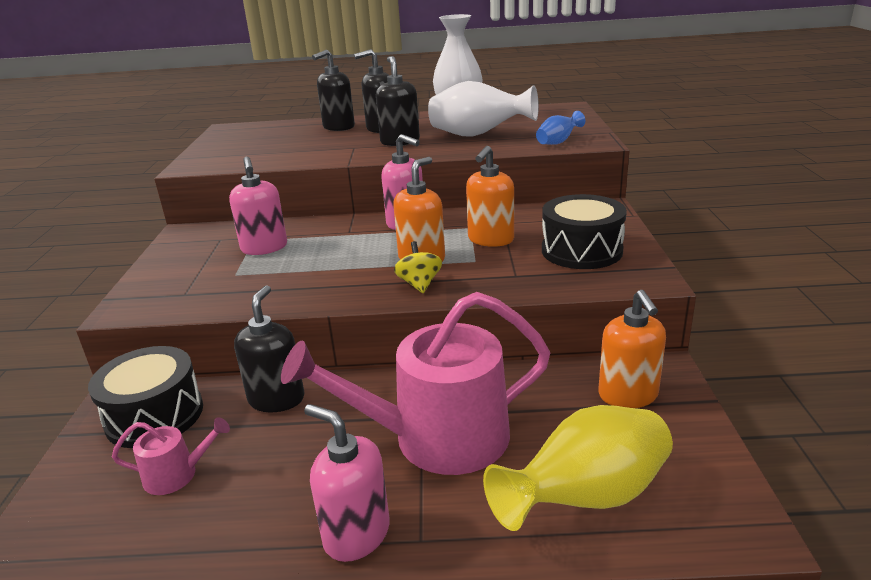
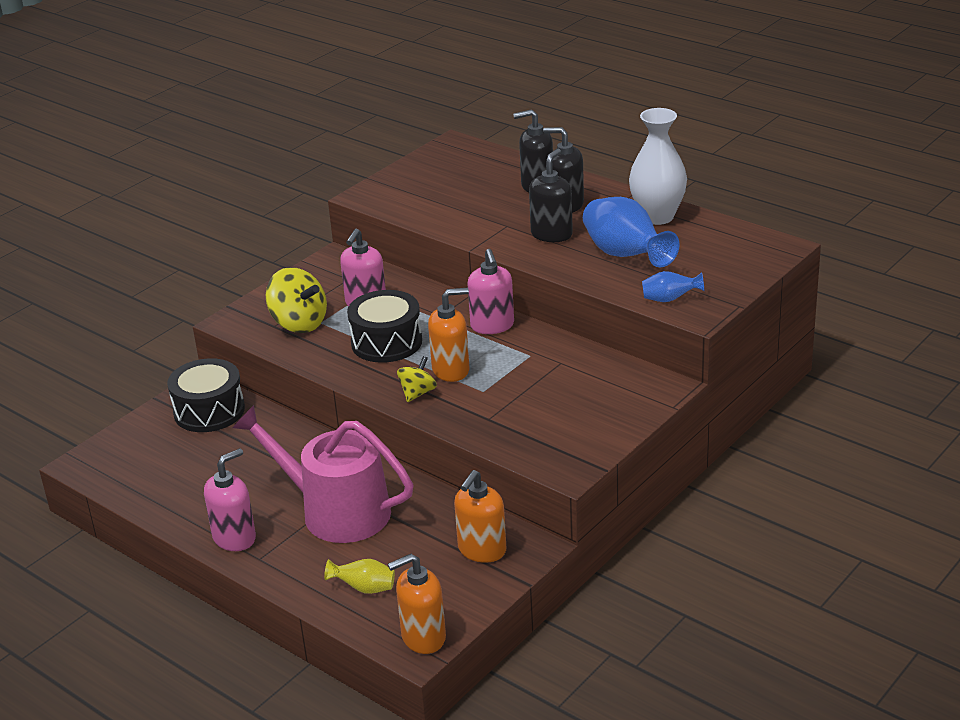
camera: 40 degrees right, 5 degrees up
pink watering can [112,417,230,495] -> none
black soap dispenser [234,285,305,412] -> none
pink soap dispenser [304,404,390,562] -> pink soap dispenser turned 60 degrees clockwise [204,448,256,551]
white vase [428,81,539,137] -> blue vase [583,197,680,267]
orange soap dispenser [466,146,514,247] -> orange soap dispenser moved to [388,554,446,654]
yellow vase [483,405,673,531] -> yellow vase [324,559,395,594], size x0.50
black drum [542,194,627,269] -> black drum moved to [347,290,422,363]
none -> yellow spinning top [266,267,327,333]

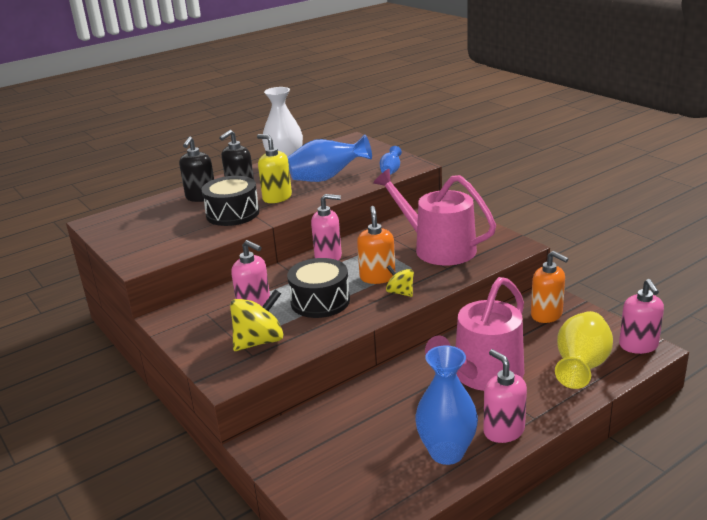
camera: 75 degrees left, 5 degrees down
black drum [167,358,245,432] -> black drum moved to [201,176,260,226]
yellow vase [324,559,395,594] -> yellow vase [555,311,613,389], size x2.02
orange soap dispenser [388,554,446,654] -> pink soap dispenser [619,279,664,354]
black soap dispenser [529,149,573,242] -> yellow soap dispenser [257,134,292,203]
none -> pink watering can [373,169,496,265]
none -> blue vase [415,346,478,465]

